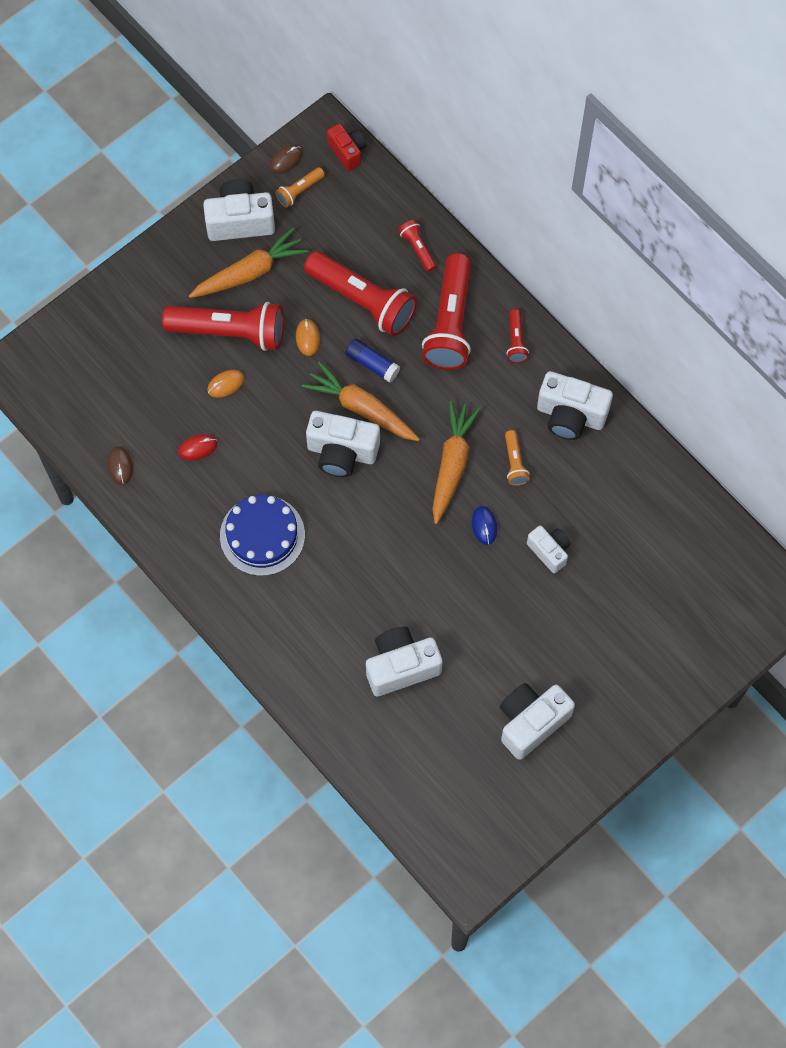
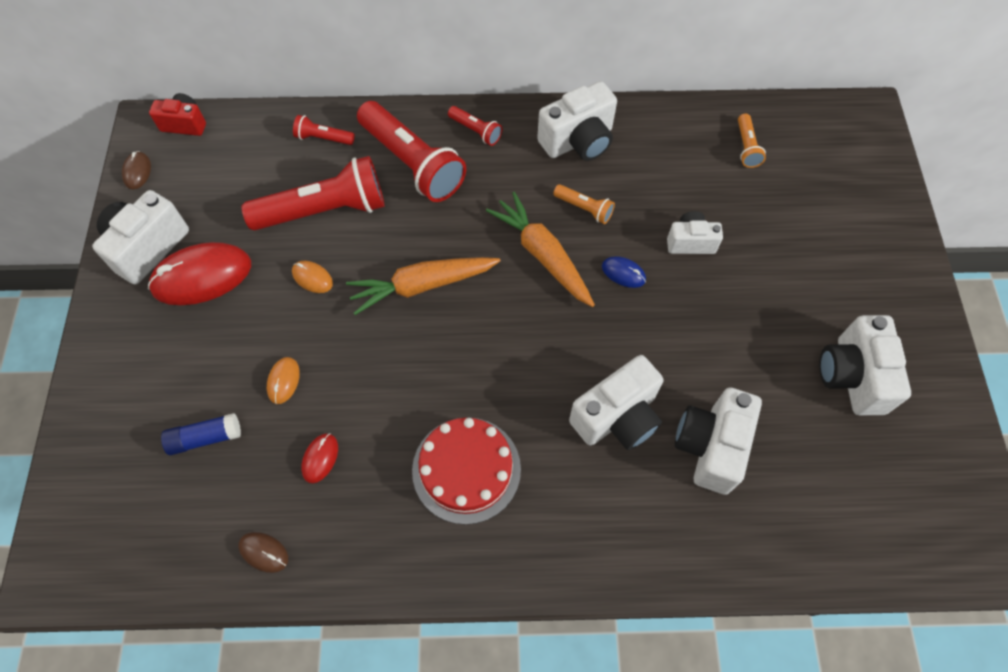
camera: 50 degrees left, 5 degrees down
red flashlight [162,302,283,351] -> none
orange carrot [189,227,309,298] -> red mouse [148,242,251,305]
blue cake [220,495,305,576] -> red cake [412,417,521,525]
orange flashlight [275,167,325,208] -> orange flashlight moved to [738,113,766,168]
white camera [306,411,380,477] -> white camera moved to [569,355,664,450]
blue glue stick [345,339,400,383] -> blue glue stick moved to [161,413,241,455]

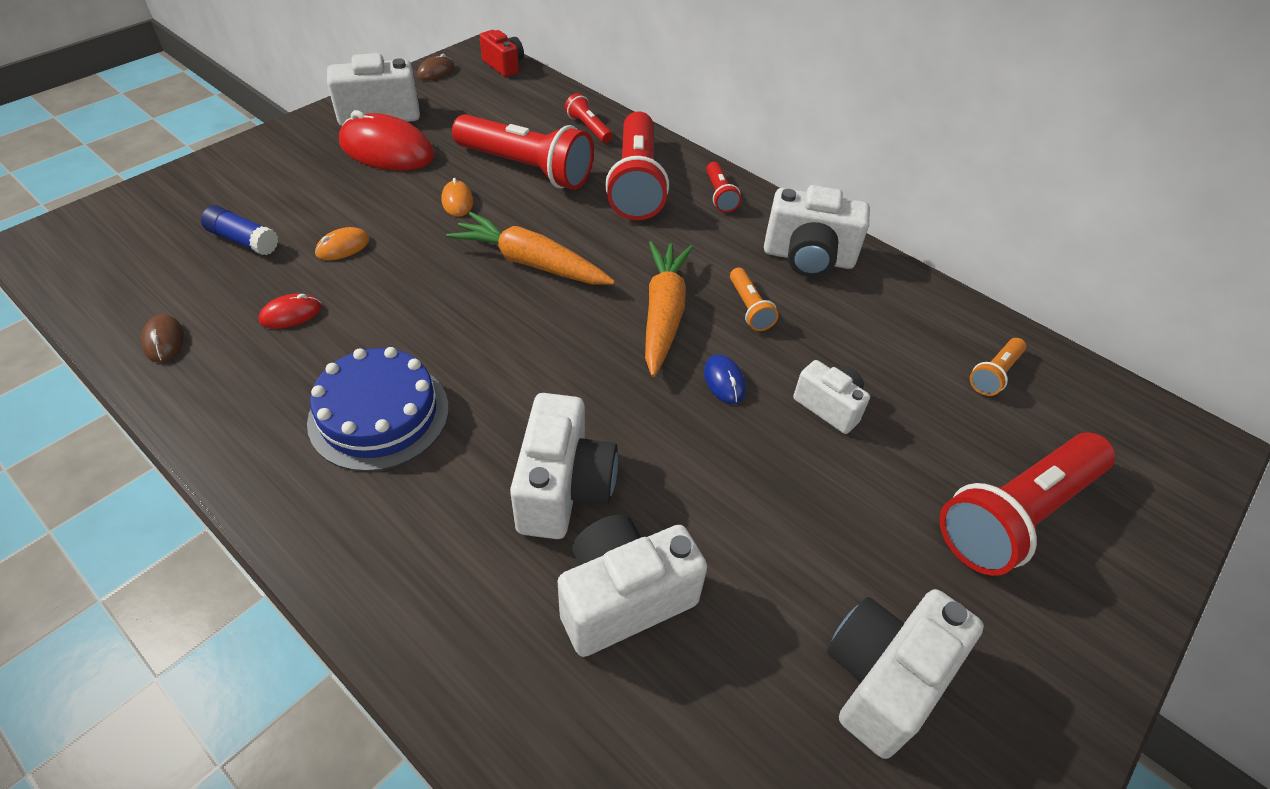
camera: 40 degrees right, 15 degrees down
red cake [412,417,521,525] -> blue cake [307,347,449,472]
white camera [569,355,664,450] -> white camera turned 90 degrees counterclockwise [510,393,618,539]
none -> red flashlight [939,433,1115,576]

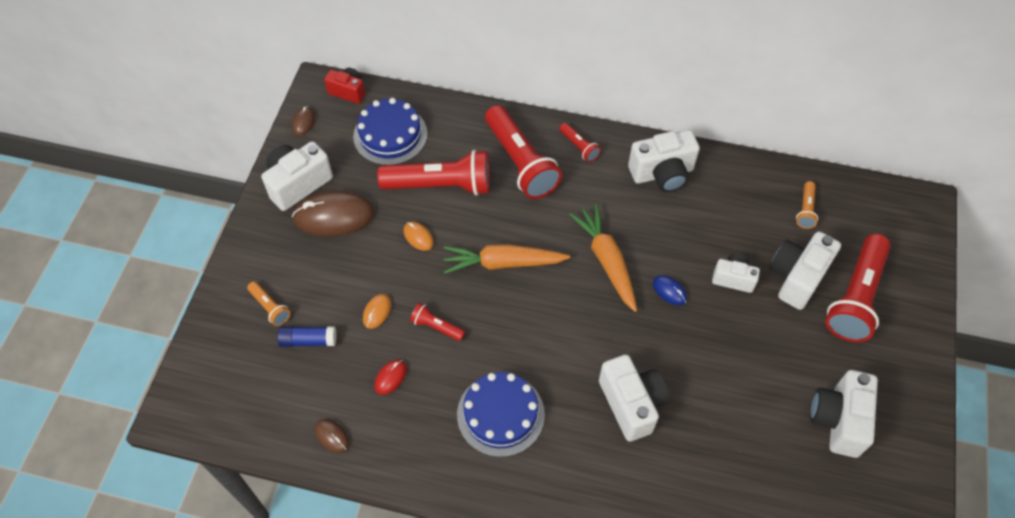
camera: 25 degrees left, 10 degrees up
red mouse [339,110,434,171] -> brown mouse [292,191,375,237]
white camera [557,515,707,657] -> white camera moved to [770,231,841,310]
red flashlight [565,93,613,143] -> red flashlight moved to [410,303,465,341]
orange flashlight [730,268,779,331] -> orange flashlight moved to [247,282,291,326]
none -> blue cake [353,98,427,165]

